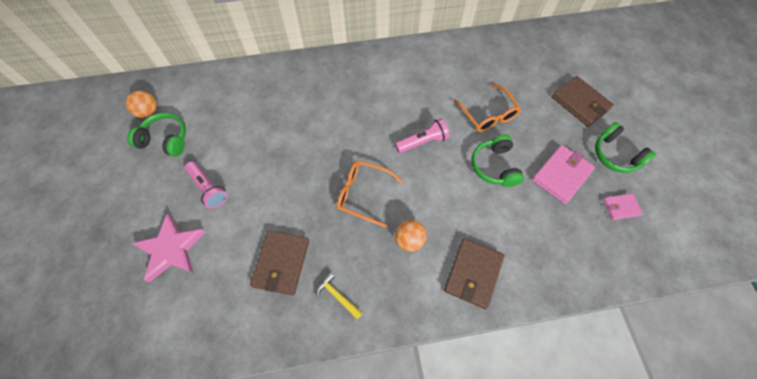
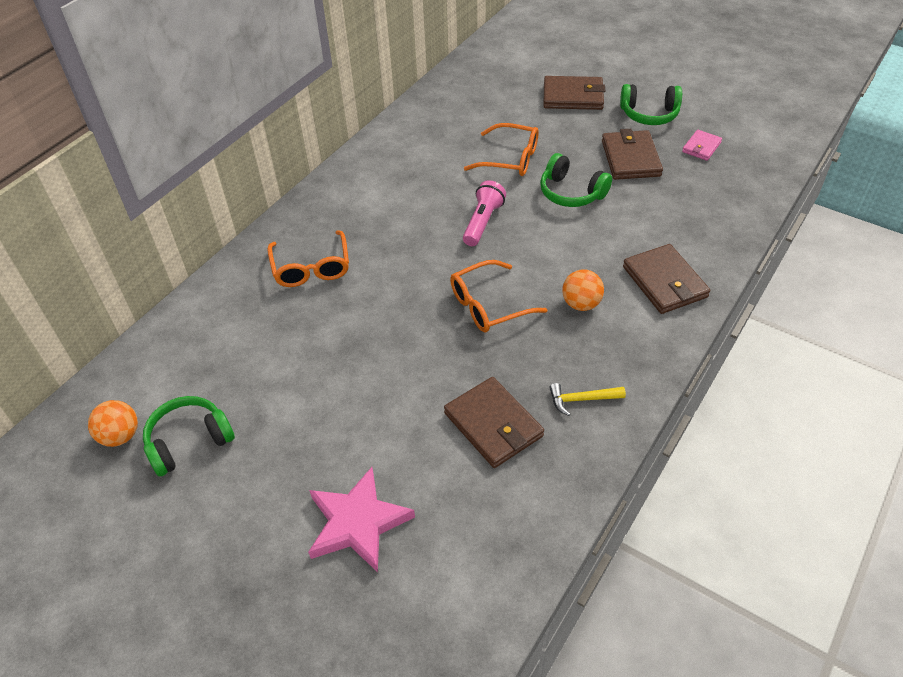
camera: 45 degrees left, 15 degrees down
pink flashlight [184,162,228,209] -> none
pink wallet [532,145,595,204] -> brown wallet [602,129,663,180]
none -> orange glasses [267,230,349,287]

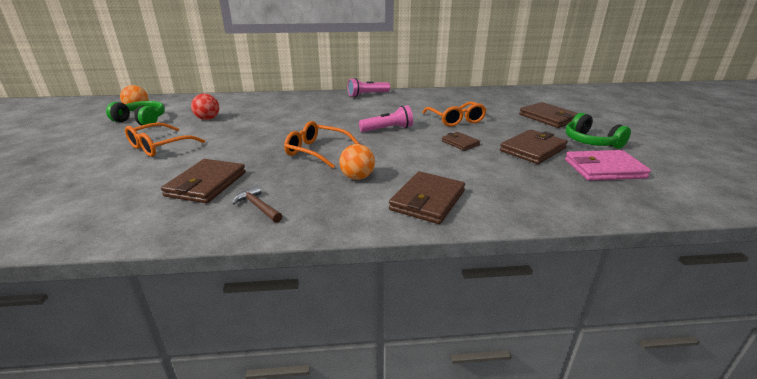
camera: 50 degrees right, 20 degrees down
orange glasses [267,230,349,287] -> orange glasses moved to [125,122,205,157]
pink star [308,467,415,572] -> none
green headphones [540,153,612,207] -> brown wallet [442,132,481,151]
yellow hammer [549,383,626,416] -> brown hammer [232,186,282,223]
pink wallet [682,130,722,161] -> pink wallet [565,150,651,181], size x1.75
none -> red ball [191,93,219,120]
none -> pink flashlight [348,78,390,97]

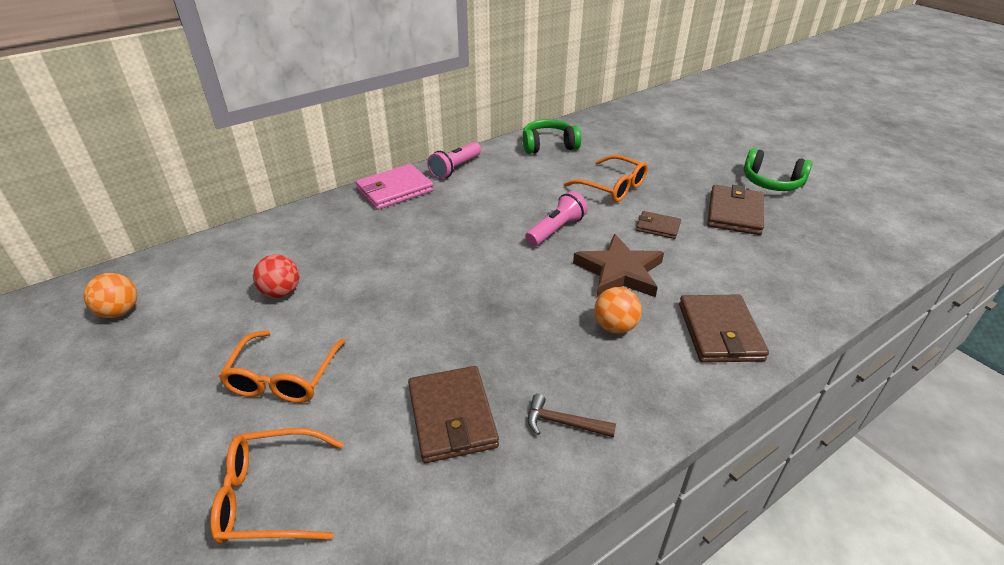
camera: 30 degrees left, 10 degrees up
green headphones [106,101,165,125] -> green headphones moved to [523,119,581,154]
orange glasses [284,121,359,168] -> orange glasses moved to [210,428,344,543]
brown wallet [519,102,578,128] -> none
pink wallet [565,150,651,181] -> pink wallet moved to [356,164,434,210]
none -> brown star [573,234,664,297]

